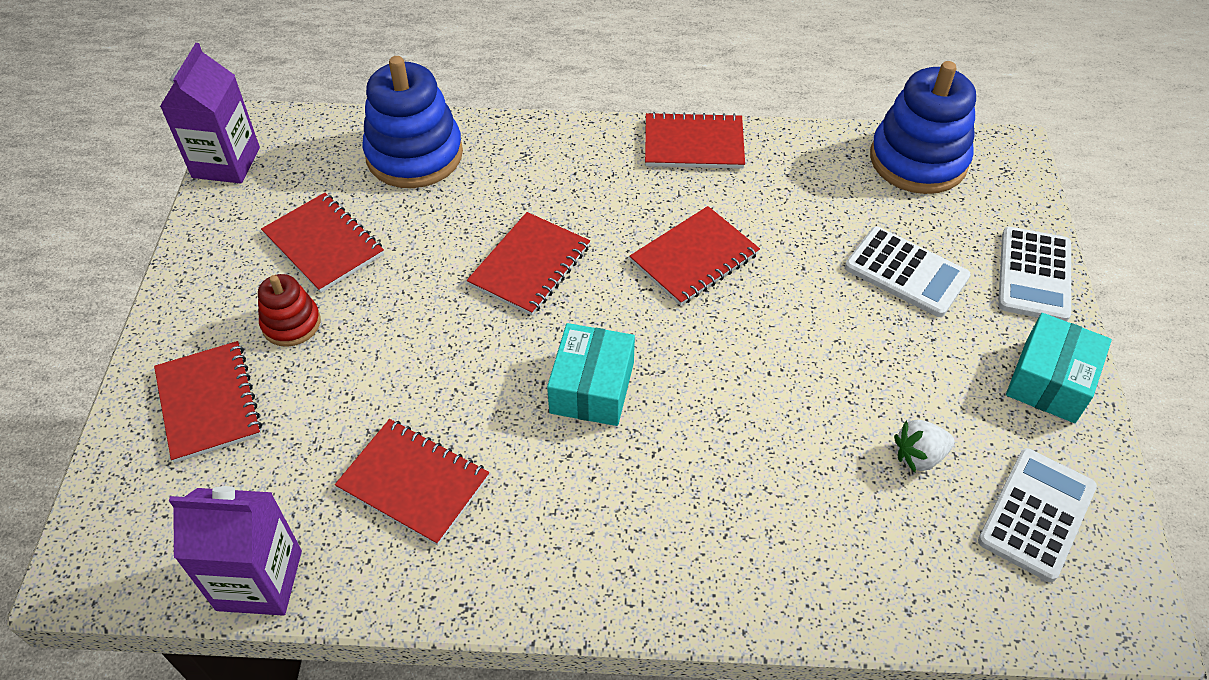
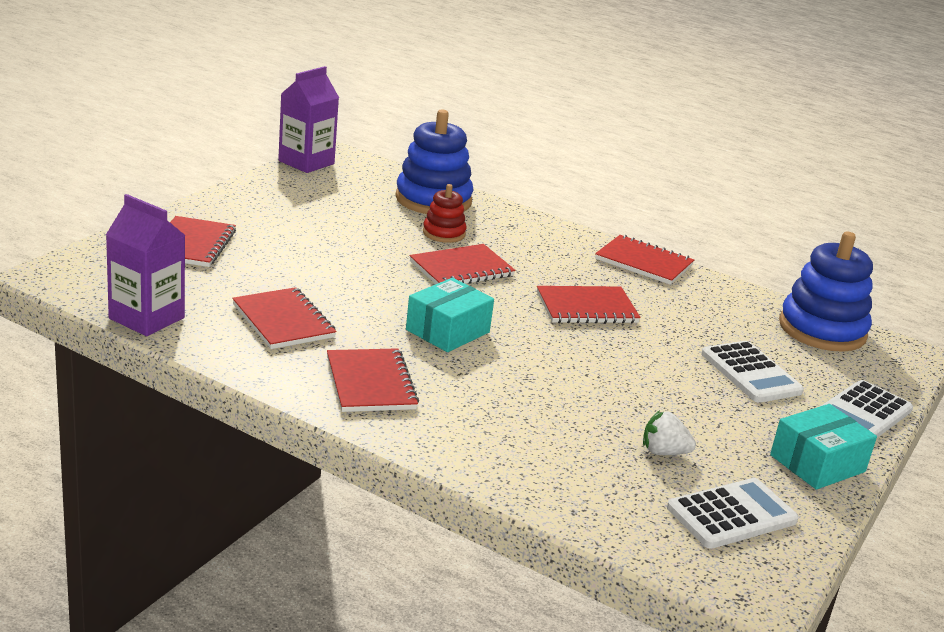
camera: 25 degrees right, 25 degrees down
red stacking toy [258,274,321,347] -> red stacking toy moved to [423,184,467,243]
red notebook [261,193,384,293] -> red notebook moved to [327,348,419,412]

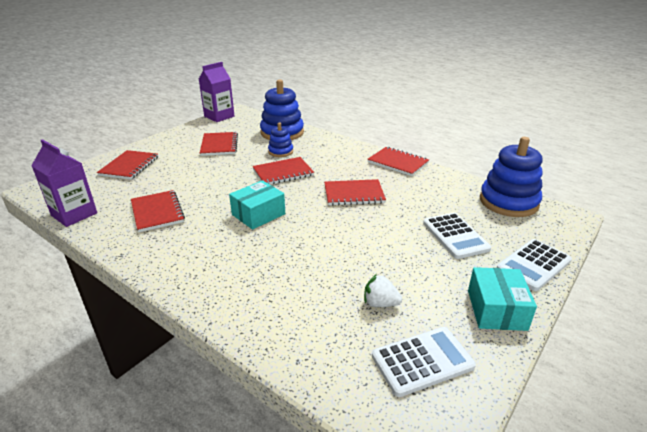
camera: 10 degrees right, 5 degrees up
red notebook [327,348,419,412] -> red notebook moved to [200,132,238,156]
red stacking toy [423,184,467,243] -> blue stacking toy [268,123,293,157]
turquoise box [770,404,877,490] -> turquoise box turned 60 degrees counterclockwise [468,267,537,331]

